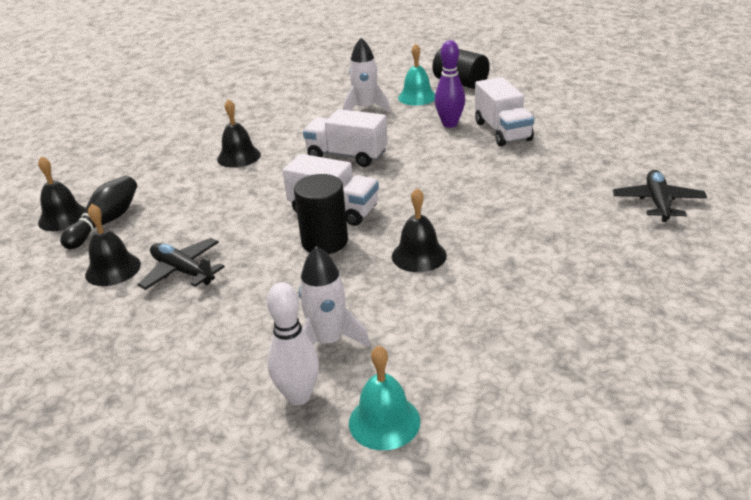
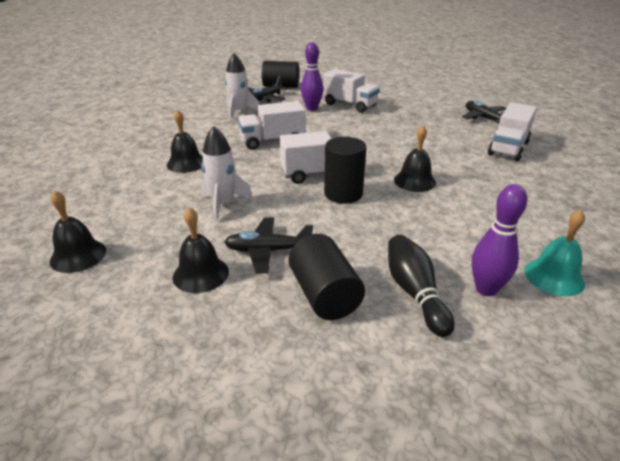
camera: 40 degrees left, 0 degrees up
black bowling pin [60,176,137,249] -> black bowling pin moved to [388,235,454,337]
white bowling pin [267,282,319,405] -> purple bowling pin [472,184,527,296]
white rocket [299,246,370,347] -> white rocket moved to [201,126,253,222]
turquoise bell [398,44,435,105] -> black plane [248,75,288,102]
none -> black cylinder [289,234,365,320]
none -> white truck [488,102,537,161]

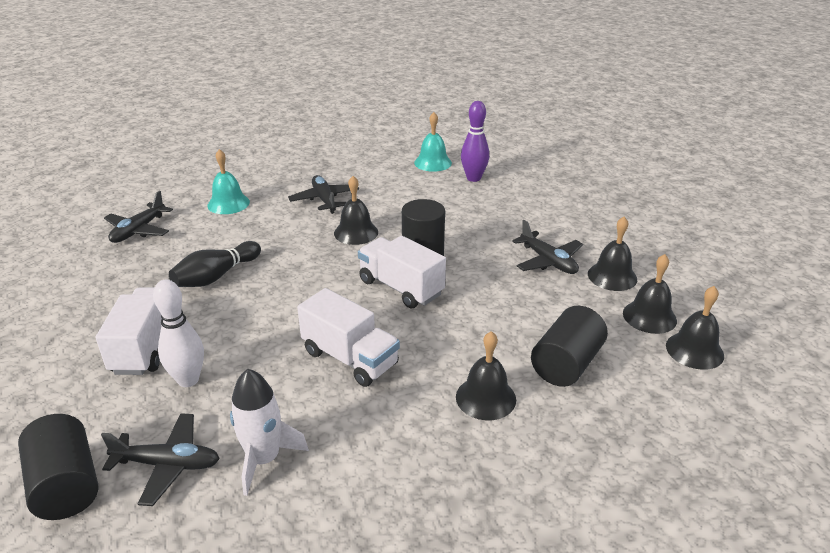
camera: 125 degrees left, 0 degrees up
white rocket [201,126,253,222] -> none
black cylinder [289,234,365,320] -> black cylinder moved to [531,306,608,387]
purple bowling pin [301,42,323,111] -> white bowling pin [153,280,204,387]
black bowling pin [388,235,454,337] -> black bowling pin moved to [169,241,261,287]
white truck [488,102,537,161] -> turquoise bell [207,149,250,214]
none -> black plane [288,175,359,214]
none -> black bell [623,254,677,334]

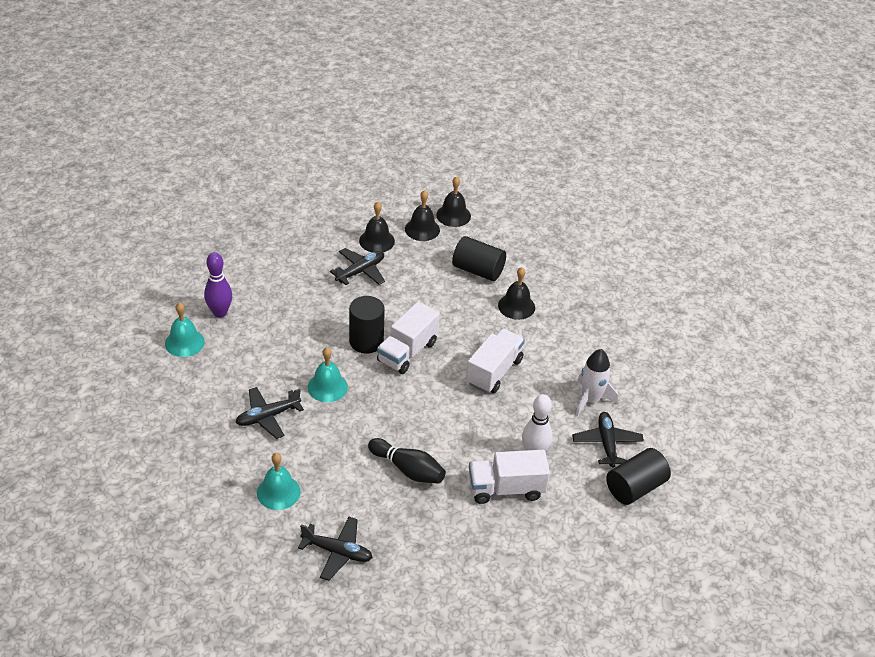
camera: 100 degrees left, 10 degrees up
black bell [334,176,378,245] -> turquoise bell [307,347,348,402]

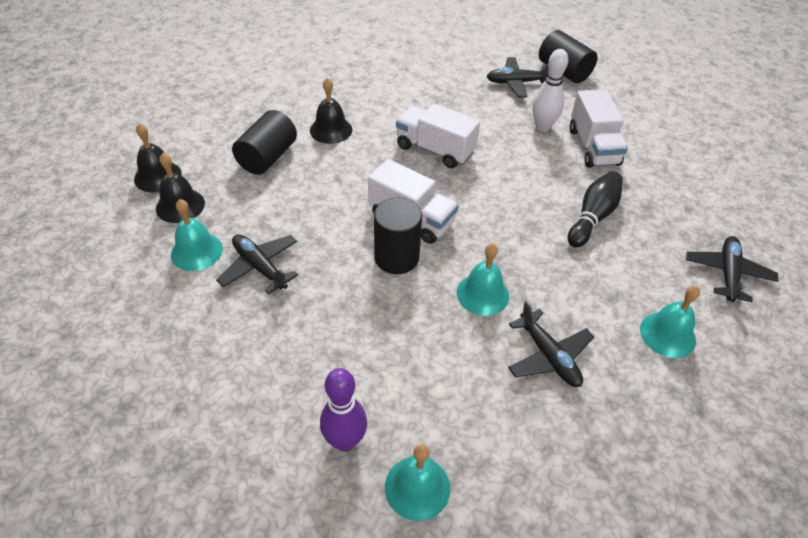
camera: 90 degrees left, 5 degrees up
black bell [359,202,395,252] -> turquoise bell [171,199,223,271]
white rocket [576,349,618,417] -> none

